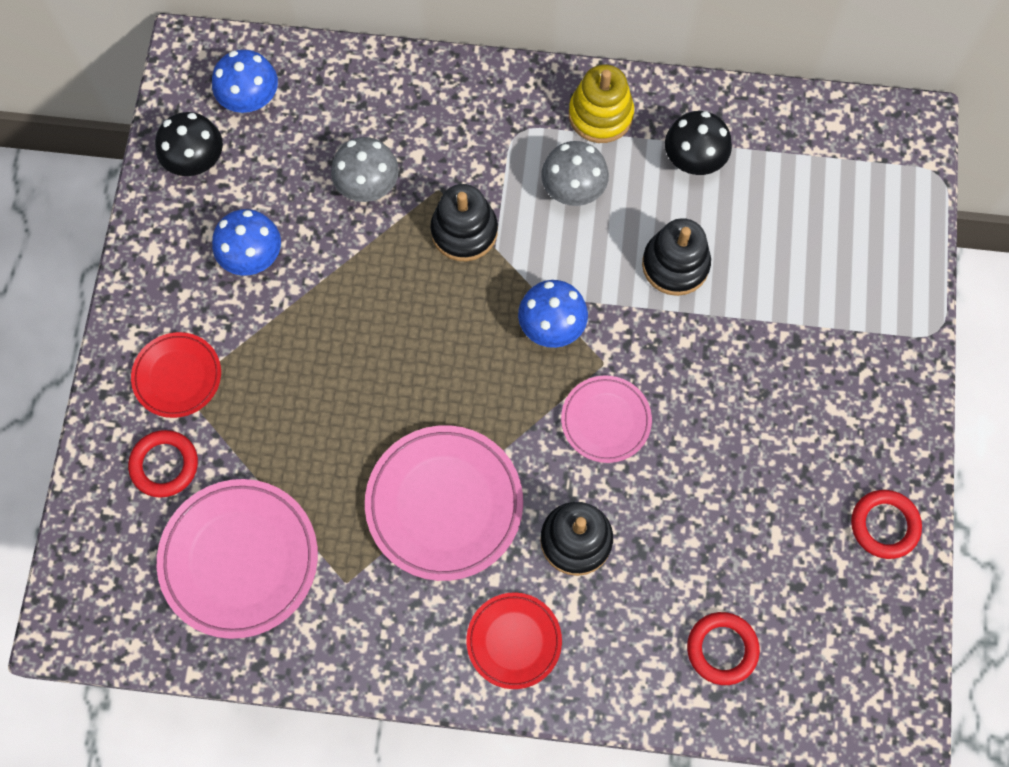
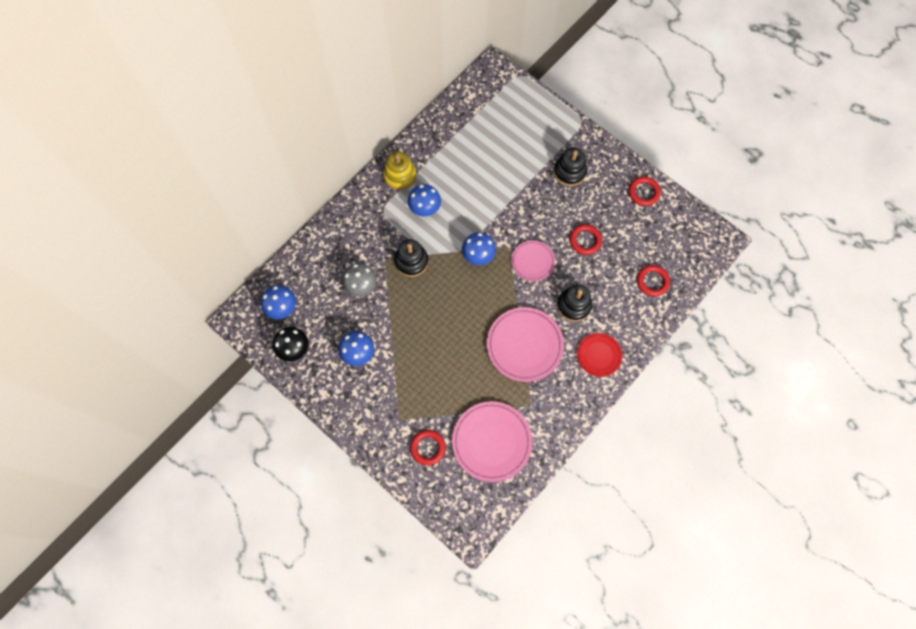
camera: 55 degrees left, 0 degrees up
red plate [131,332,221,418] -> none
grey mushroom [541,141,609,206] -> blue mushroom [408,184,441,216]
black stacking toy [642,218,711,296] -> black stacking toy moved to [554,147,587,186]
black mushroom [665,111,732,175] -> none
none -> red ring [569,224,602,255]

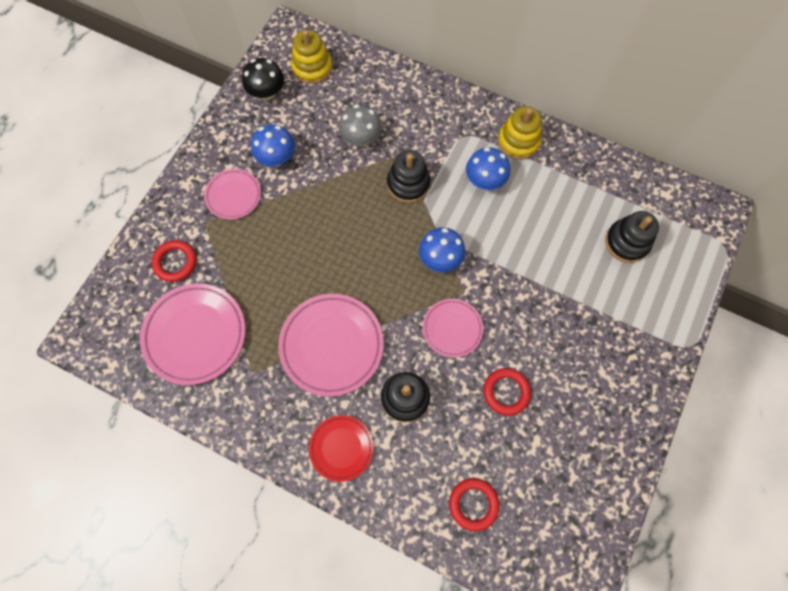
camera: 75 degrees right, 0 degrees up
blue mushroom [261,285,296,319] -> yellow stacking toy [291,30,332,84]
black stacking toy [554,147,587,186] -> black stacking toy moved to [605,211,659,263]
red ring [629,176,661,206] -> none
none -> pink plate [204,169,261,220]

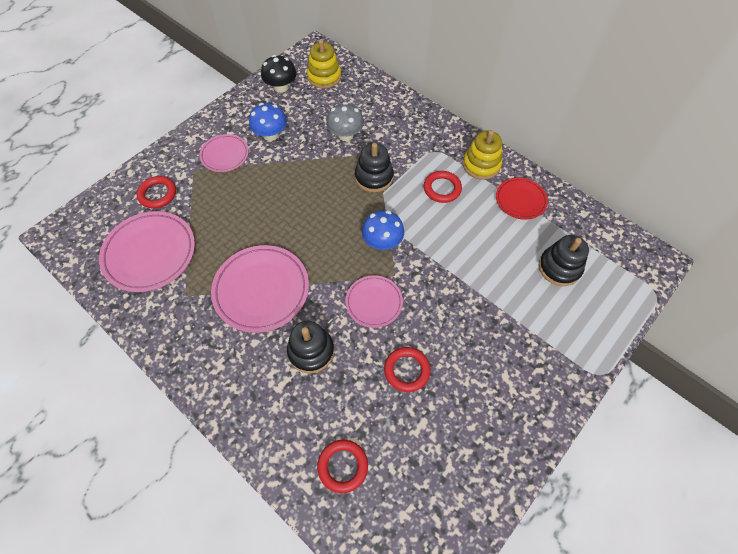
camera: 15 degrees right, 10 degrees down
red plate [309,415,374,482] -> red plate moved to [496,178,548,220]
blue mushroom [466,147,510,190] -> red ring [424,171,462,203]

